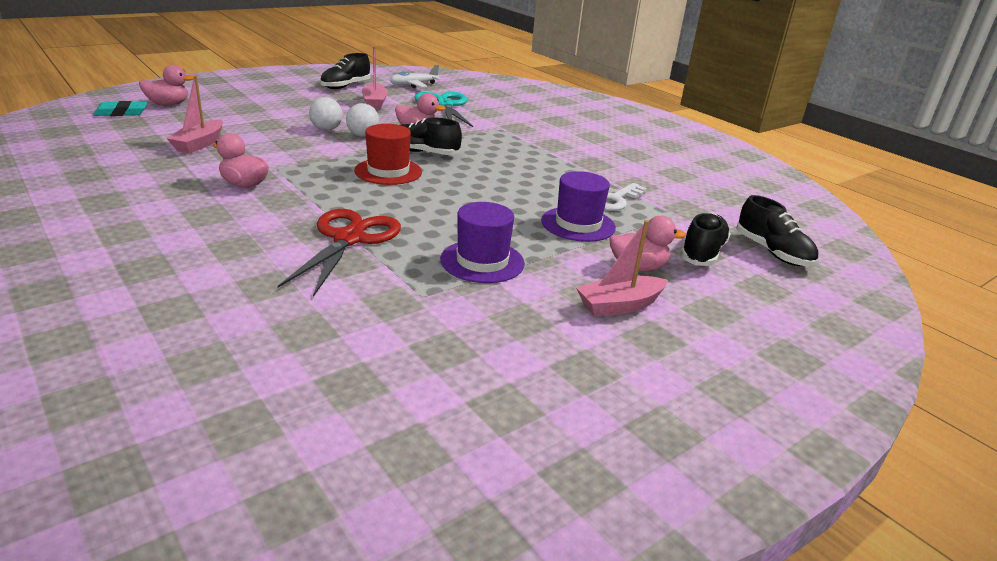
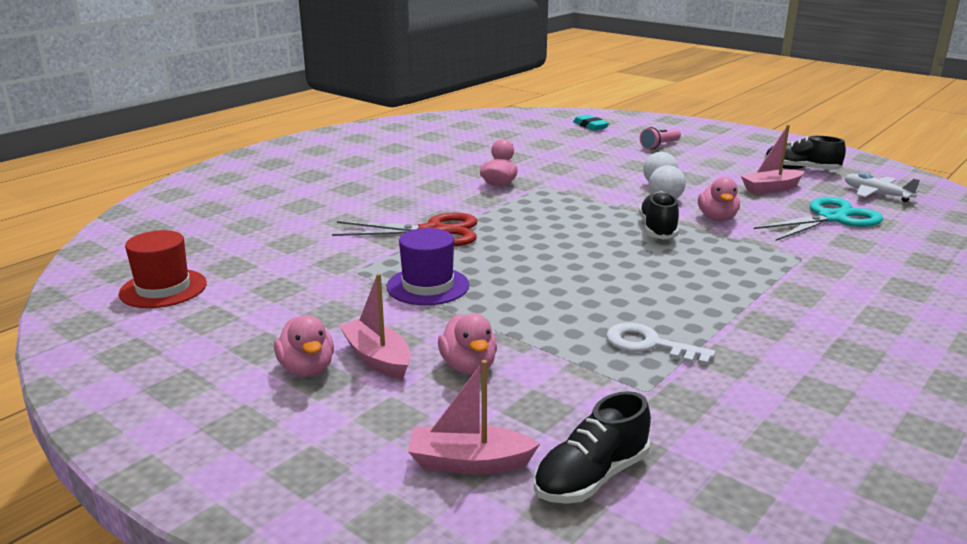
camera: 80 degrees right, 5 degrees down
pink duck [139,65,194,105] -> pink duck moved to [274,315,334,377]
pink boat [167,76,223,154] -> pink boat moved to [408,360,540,475]
red hat [354,124,422,185] -> red hat moved to [119,230,207,308]
purple hat [541,171,616,242] -> none
black shoe [680,212,731,266] -> none
none -> pink flashlight [640,127,681,150]

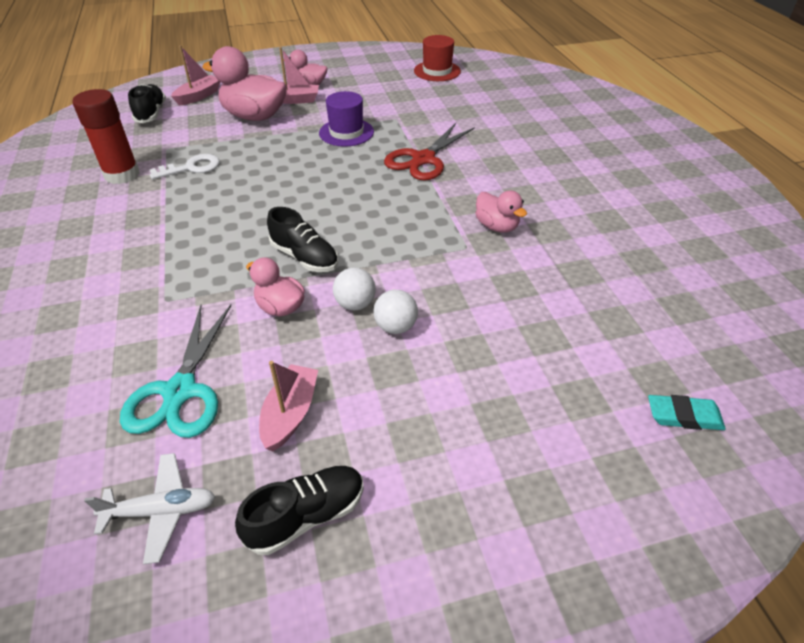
camera: 125 degrees right, 20 degrees up
pink duck [438,313,497,375] -> pink duck [202,46,287,121], size x1.79
pink flashlight [640,127,681,150] -> none
none -> red glue stick [72,89,140,184]

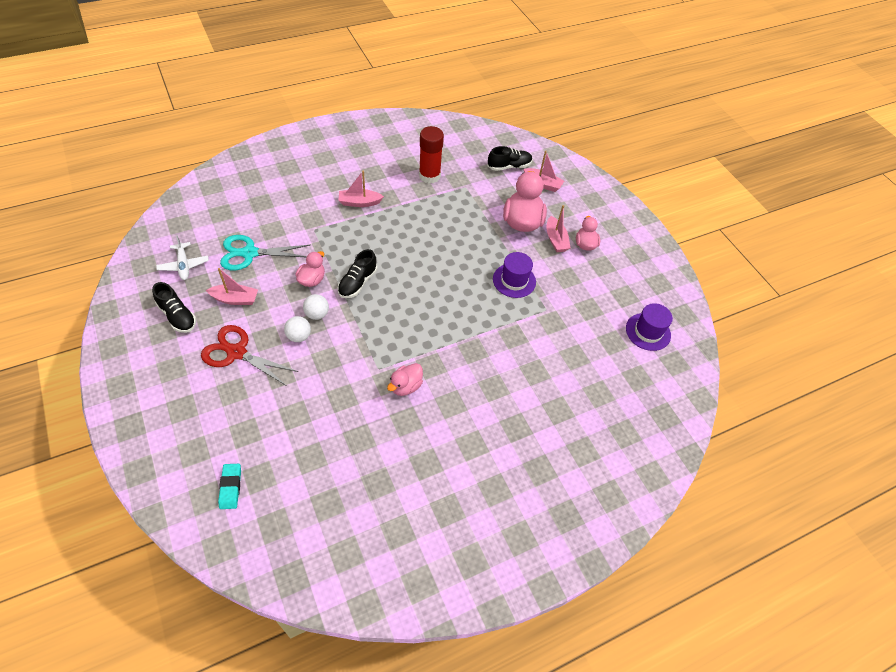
camera: 75 degrees right, 10 degrees up
white key [150,154,220,180] -> none
red scissors [384,123,475,180] -> red scissors moved to [201,325,298,386]
red hat [414,35,461,81] -> purple hat [626,303,673,351]
none -> pink boat [339,171,384,207]

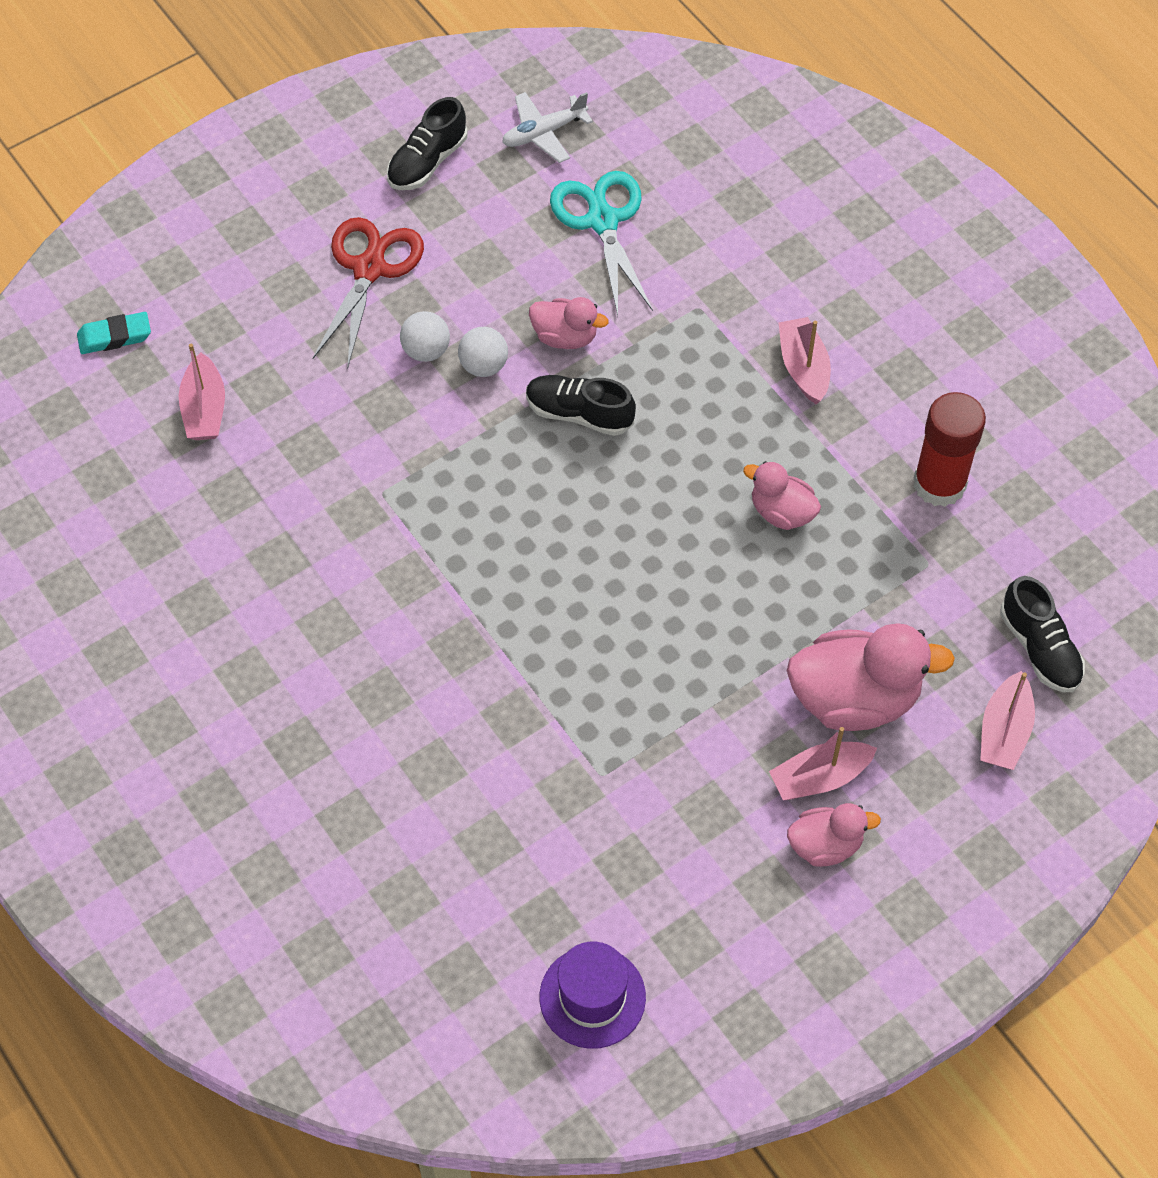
camera: 85 degrees right, 5 degrees up
pink boat [206,268,258,305] -> pink boat moved to [179,344,225,440]
pink duck [387,363,423,396] -> pink duck moved to [743,461,821,530]
purple hat [493,252,536,298] -> none

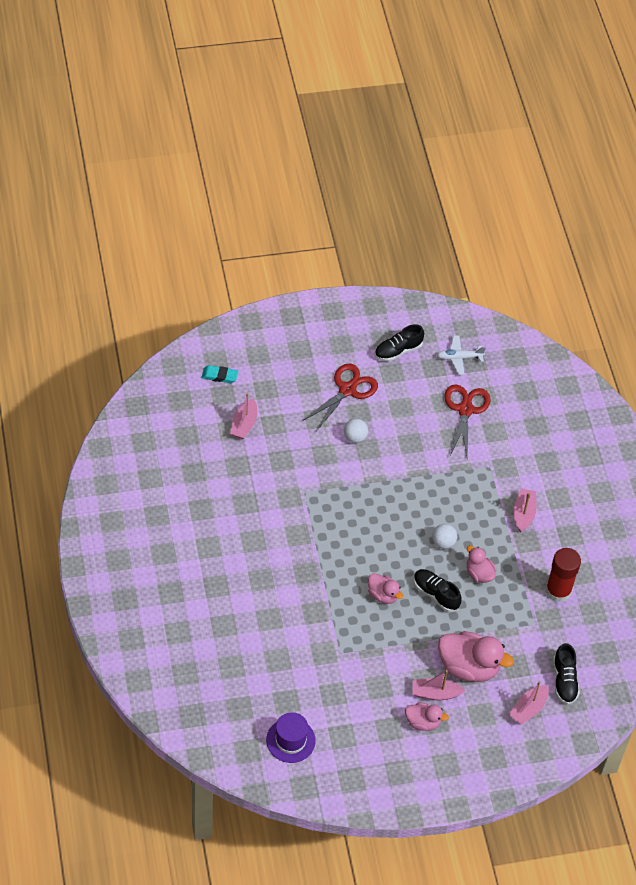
camera: 20 degrees right, 5 degrees down
white ball [458,327,508,377] -> white ball moved to [432,524,457,549]
black shoe [526,375,636,436] -> black shoe moved to [414,569,462,612]
pink duck [529,297,608,349] -> pink duck moved to [368,573,403,604]
turquoise scissors [550,171,653,316] -> red scissors [444,384,491,456]

